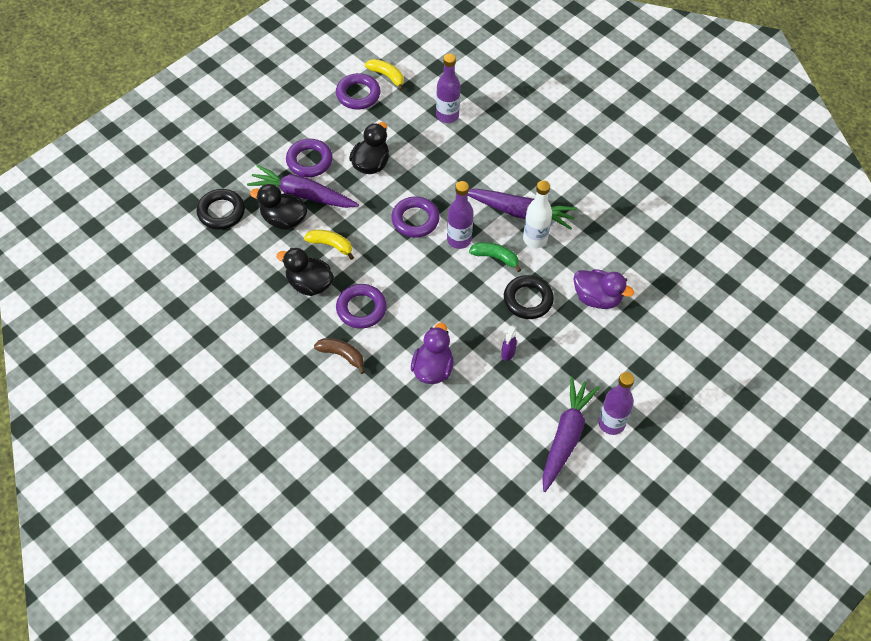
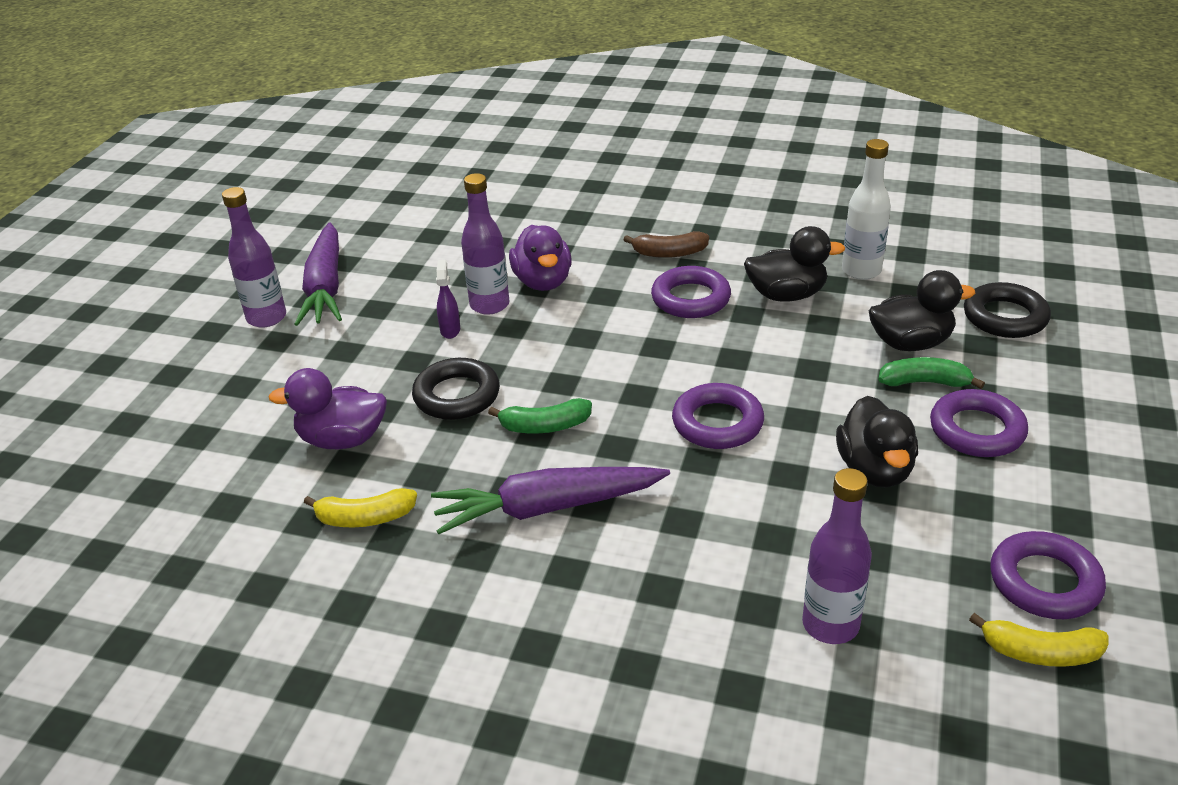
camera: 155 degrees right, 20 degrees down
purple carrot [247,165,359,208] -> green banana [878,357,985,389]
yellow banana [304,230,354,260] -> yellow banana moved to [304,488,417,527]
purple bottle [447,181,474,249] -> purple bottle moved to [461,173,509,315]
white bottle [523,180,552,248] -> white bottle moved to [842,139,891,280]

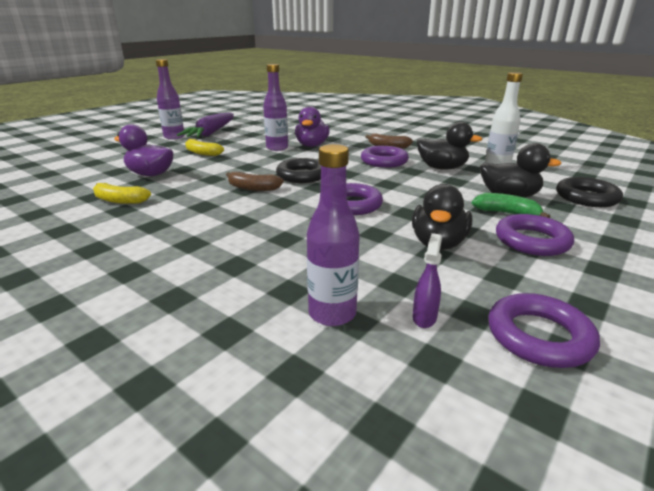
camera: 20 degrees right, 10 degrees down
black ring [412,358,500,420] -> black ring moved to [276,158,321,183]
purple carrot [431,467,670,534] -> none
purple spray bottle [436,260,460,339] -> purple spray bottle moved to [412,233,442,328]
green banana [488,398,592,433] -> brown banana [226,172,284,191]
yellow banana [969,613,1109,667] -> yellow banana moved to [185,139,224,156]

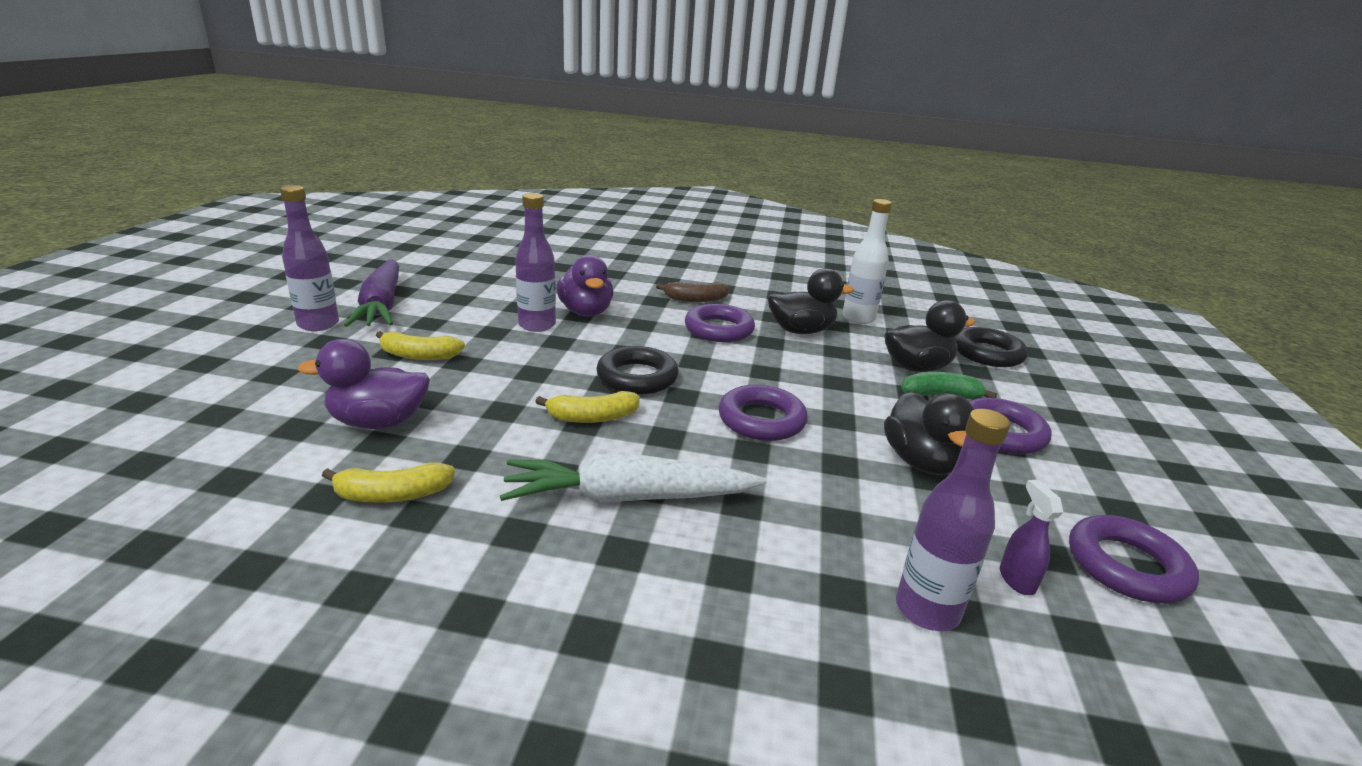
camera: 30 degrees left, 0 degrees up
brown banana [226,172,284,191] -> yellow banana [535,391,640,423]
none -> white carrot [500,454,766,503]

